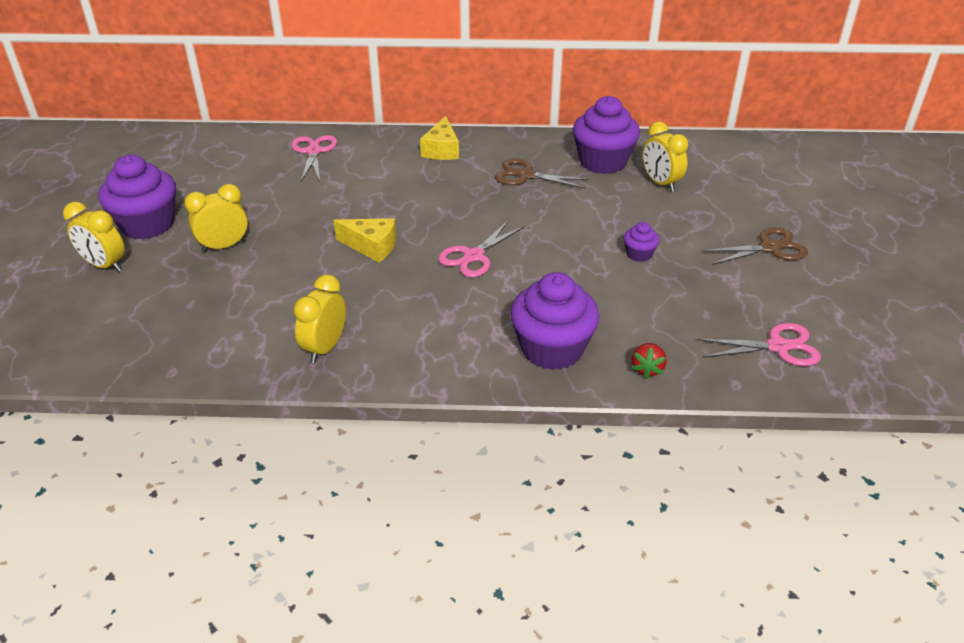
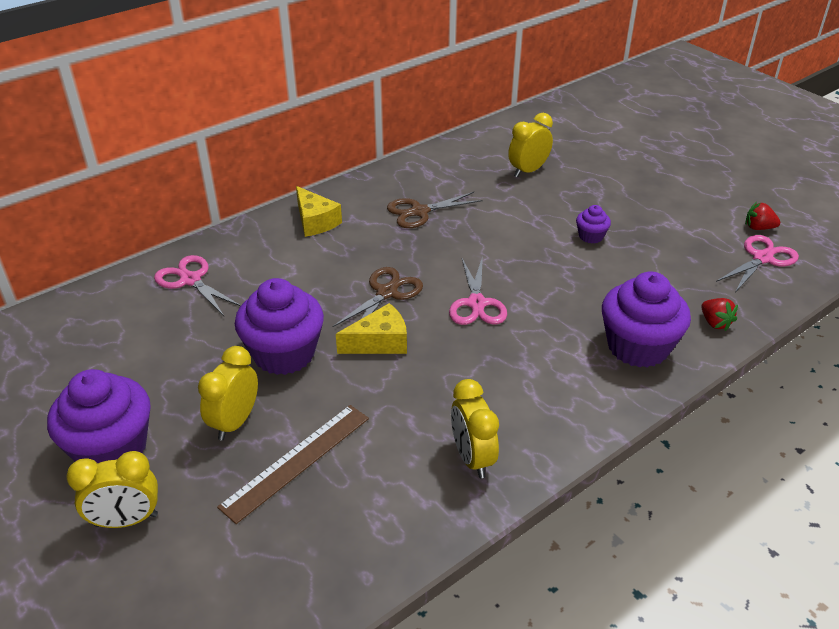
camera: 40 degrees left, 0 degrees up
purple cupcake [573,96,640,174] -> purple cupcake moved to [235,278,324,375]
yellow clock [643,122,688,192] -> yellow clock turned 120 degrees clockwise [508,113,553,177]
brown scissors [702,227,808,265] -> brown scissors moved to [332,267,423,327]
none -> brown ruler [217,405,369,524]
none -> red strawberry [745,202,780,230]

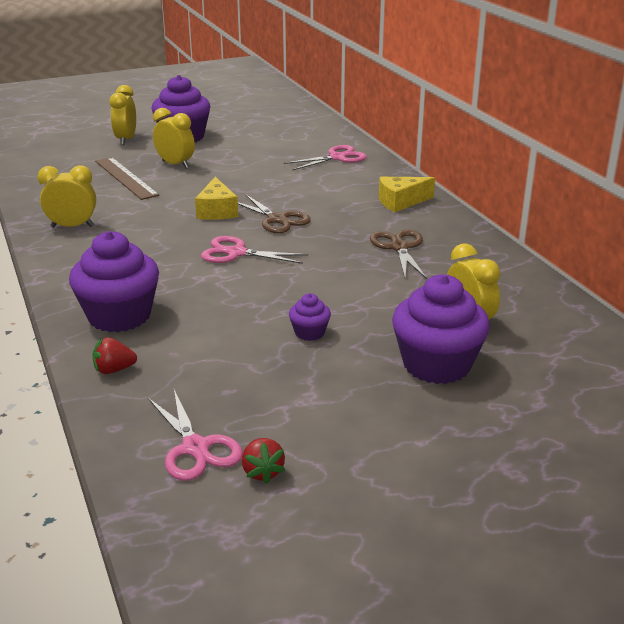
camera: 105 degrees right, 10 degrees down
purple cupcake [235,278,324,375] -> purple cupcake moved to [392,274,490,384]
red strawberry [745,202,780,230] -> red strawberry turned 135 degrees clockwise [242,438,285,484]

